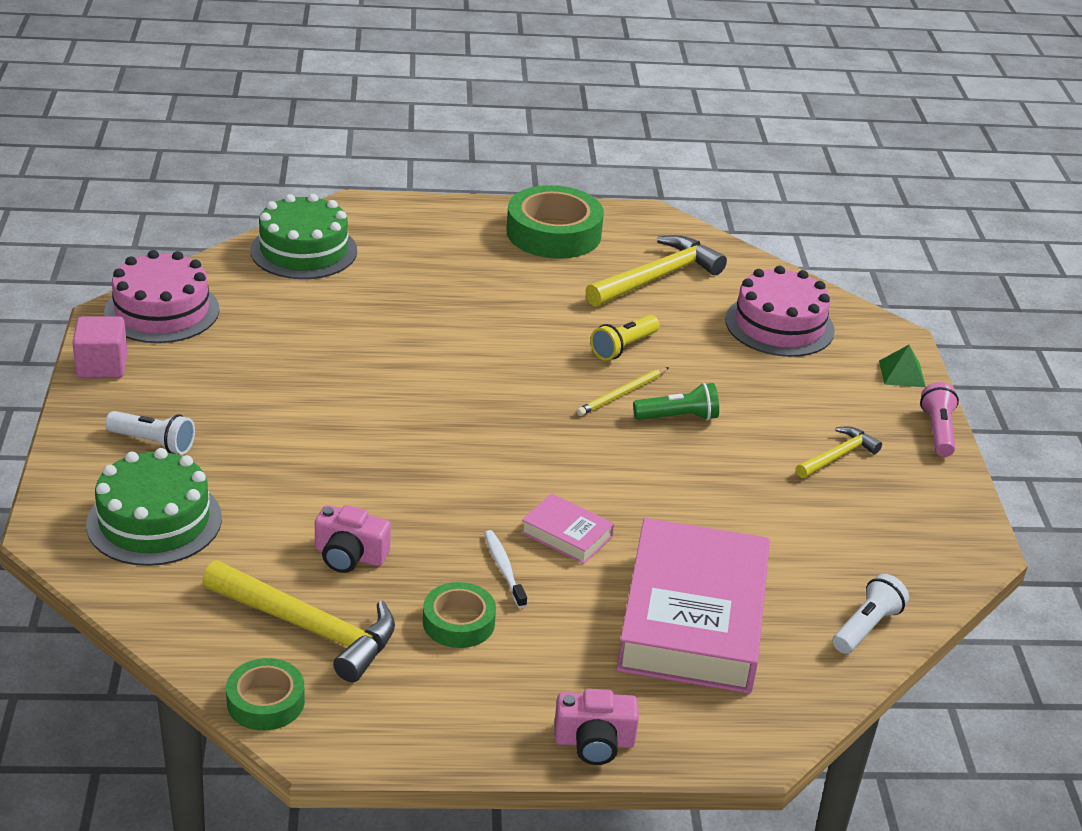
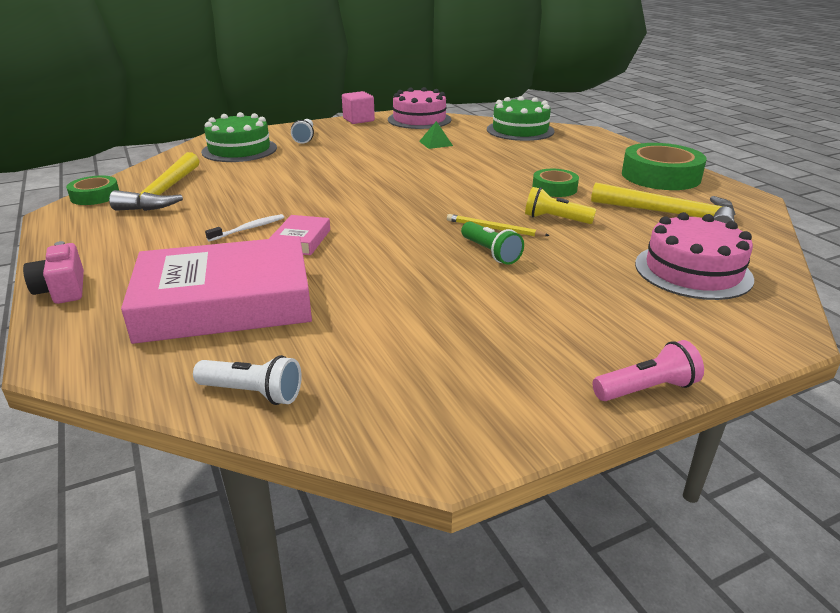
camera: 70 degrees right, 5 degrees down
pink camera [315,505,391,573] -> none
green tape [423,582,496,648] -> green tape moved to [532,169,579,197]
yellow hammer [796,426,882,478] -> none
green pyramid [879,345,926,387] -> green pyramid moved to [419,121,453,149]

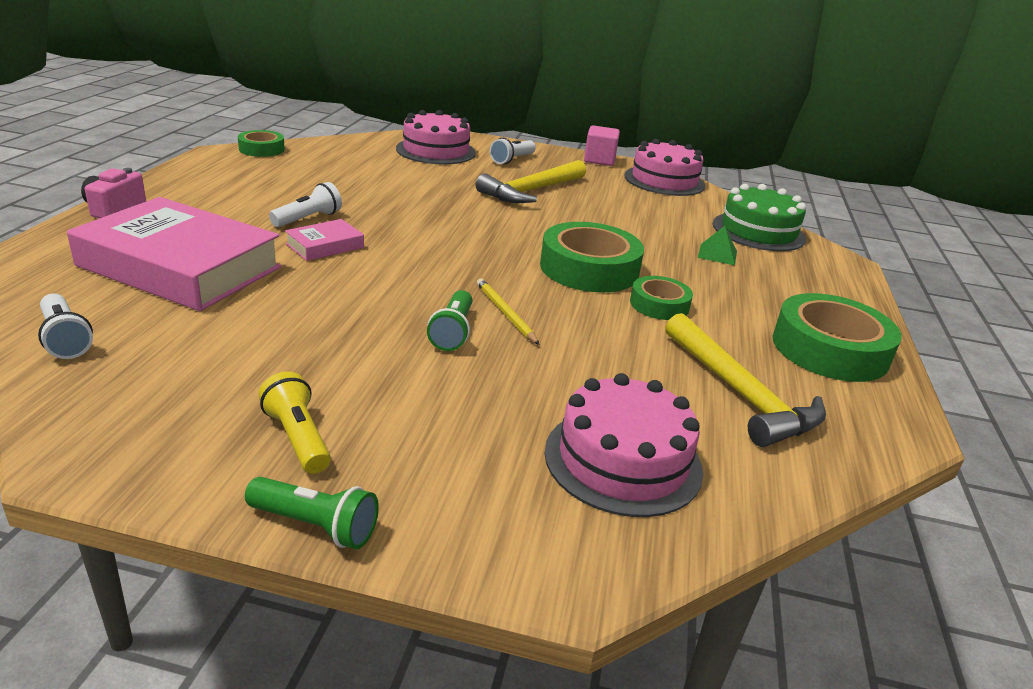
camera: 35 degrees right, 0 degrees up
yellow hammer [109,152,199,211] -> yellow hammer moved to [476,160,586,203]
green cake [201,112,277,162] -> pink cake [396,110,476,164]
white toothbrush [205,214,284,242] -> white flashlight [269,182,342,227]
green pyramid [419,121,453,149] -> green pyramid moved to [698,226,737,265]
yellow flashlight [525,187,596,224] -> yellow flashlight moved to [259,372,331,474]
pink flashlight [592,340,704,401] -> green flashlight [245,477,379,549]
none -> green tape [540,222,644,293]

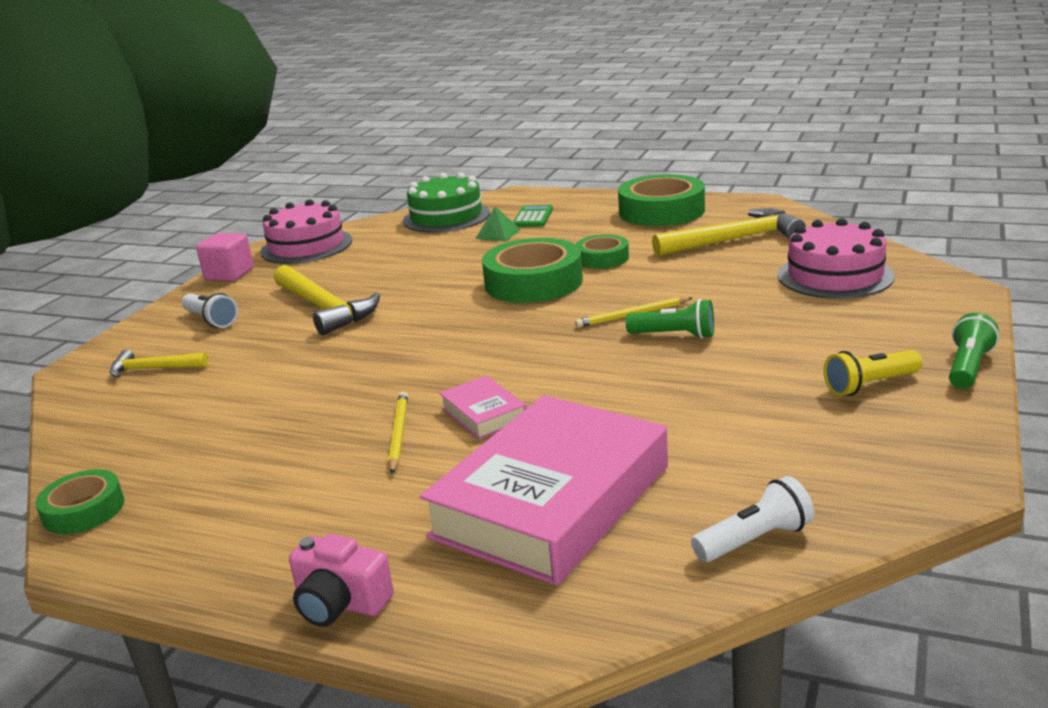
camera: 75 degrees left, 5 degrees down
white flashlight [269,182,342,227] -> yellow pencil [388,392,408,474]
pink cake [396,110,476,164] -> yellow hammer [110,350,208,378]
none -> green calculator [513,205,553,227]

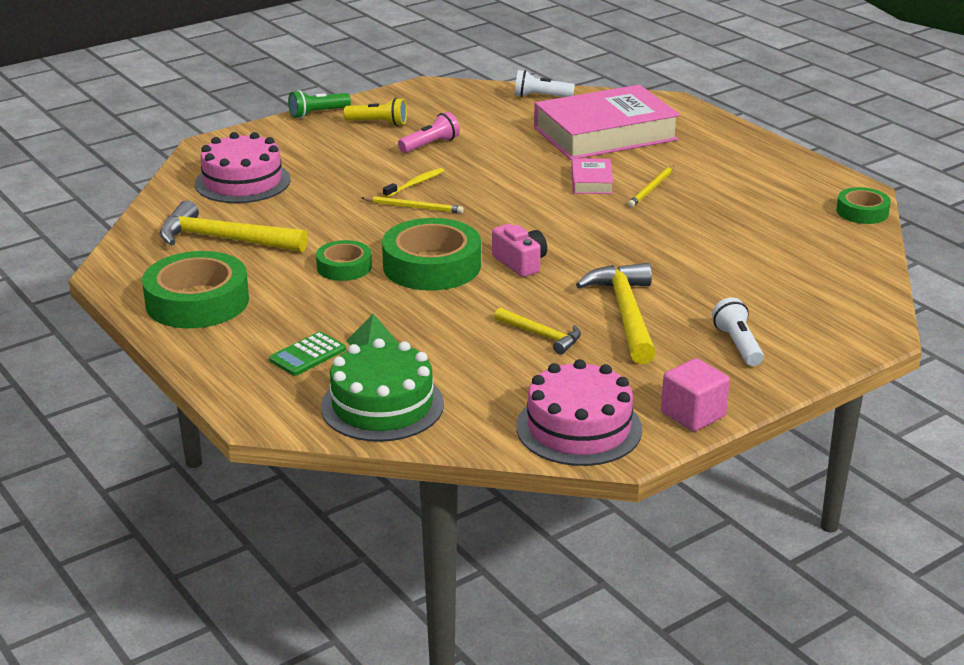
camera: 150 degrees left, 5 degrees up
yellow hammer [110,350,208,378] -> yellow hammer moved to [494,307,581,355]
pink camera [289,534,394,627] -> pink camera moved to [492,224,547,277]
green flashlight [626,299,714,339] -> yellow toothbrush [383,168,444,198]
none -> pink flashlight [398,112,460,153]

